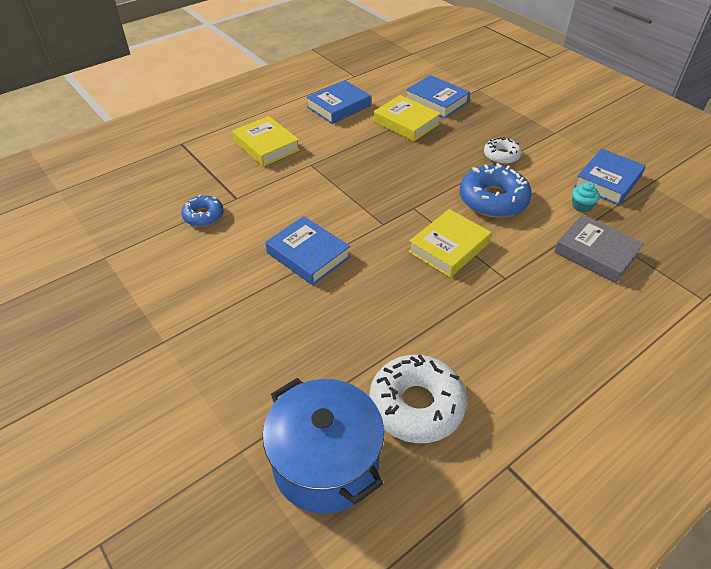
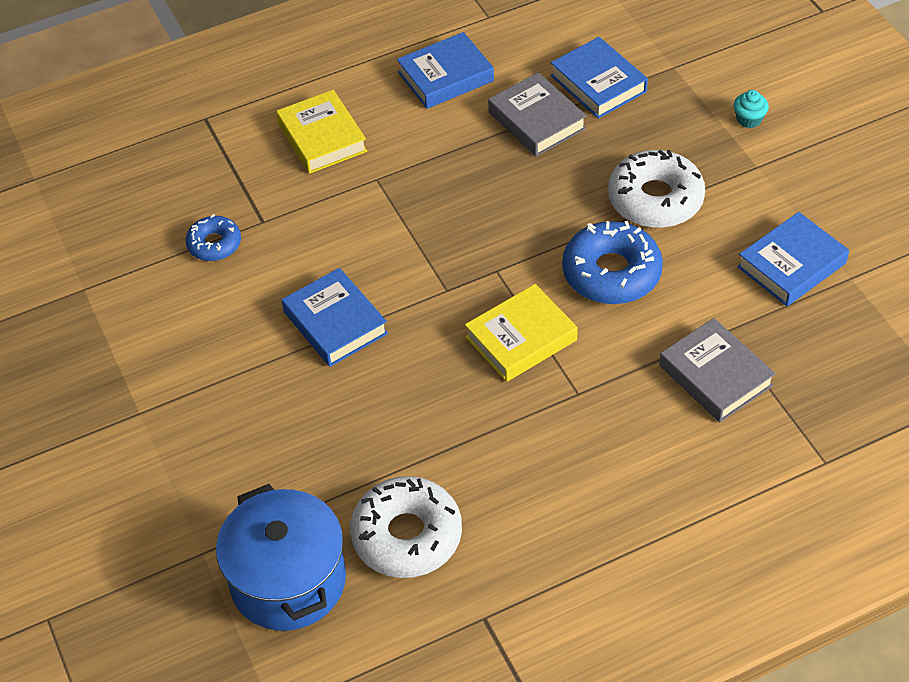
camera: 15 degrees right, 5 degrees up
yellow book [374,95,441,141] -> grey book [488,72,587,157]
white donut [484,137,522,164] -> white donut [608,150,705,228], size x1.76
turquoise cupcake [572,182,600,212] -> turquoise cupcake moved to [734,90,769,128]

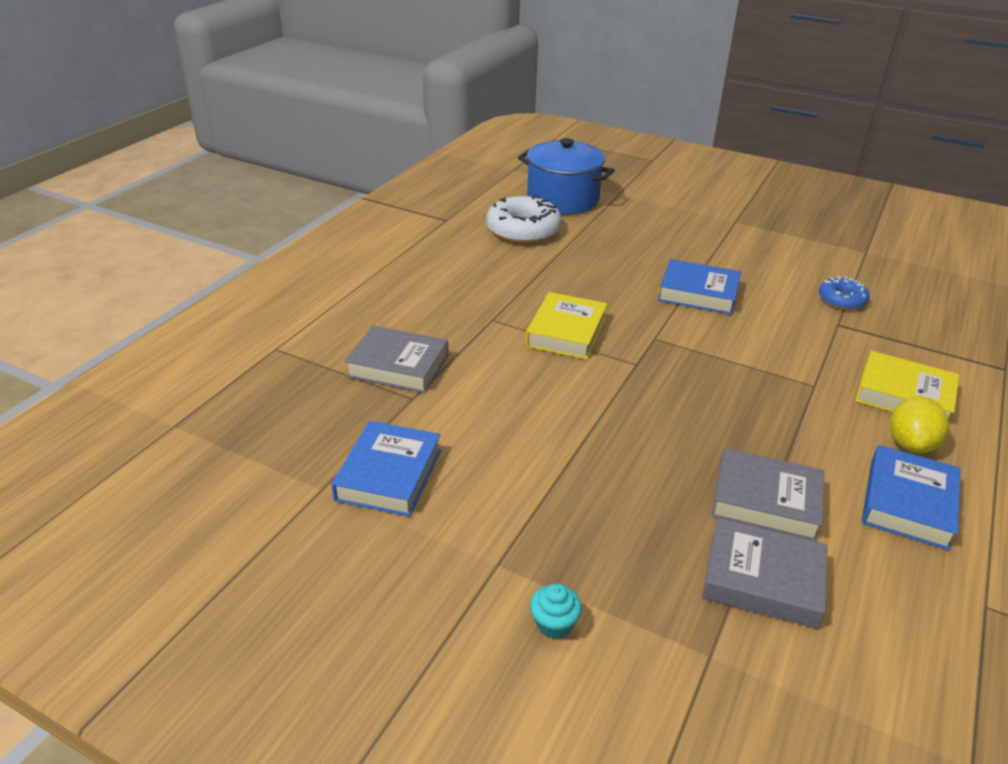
camera: 140 degrees right, 15 degrees down
blue book [550,37,648,119] -> grey book [702,518,828,629]
blue donut [562,221,663,304] -> none
white donut [608,150,705,228] -> none
none -> yellow lemon [890,396,949,453]

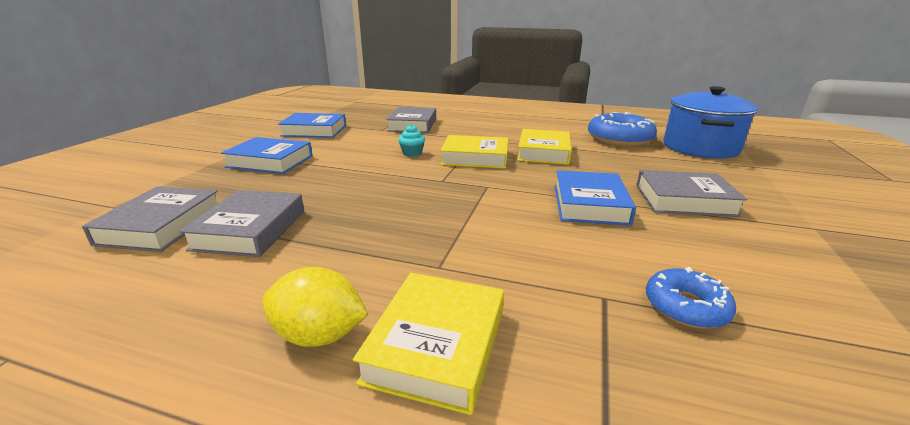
camera: 80 degrees right, 10 degrees down
white donut [486,195,562,244] -> blue donut [588,112,657,147]
turquoise cupcake [530,584,582,639] -> turquoise cupcake moved to [398,124,425,157]
blue book [862,445,961,550] -> blue book moved to [221,137,313,174]
none -> yellow book [517,129,571,165]
none -> grey book [636,170,747,217]

